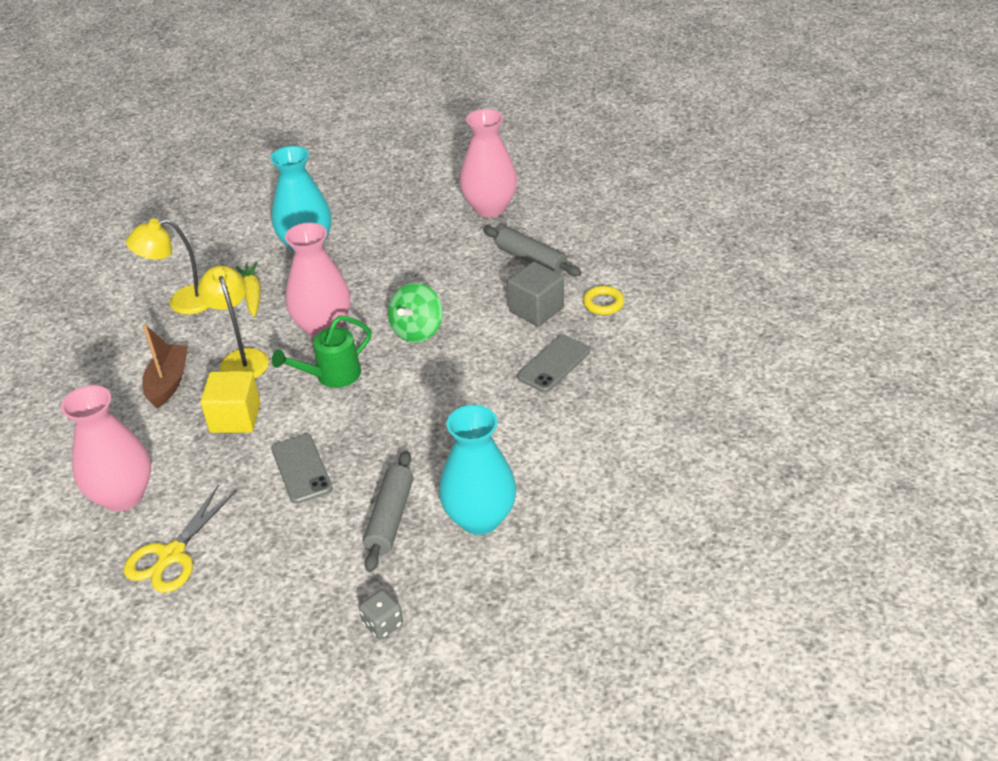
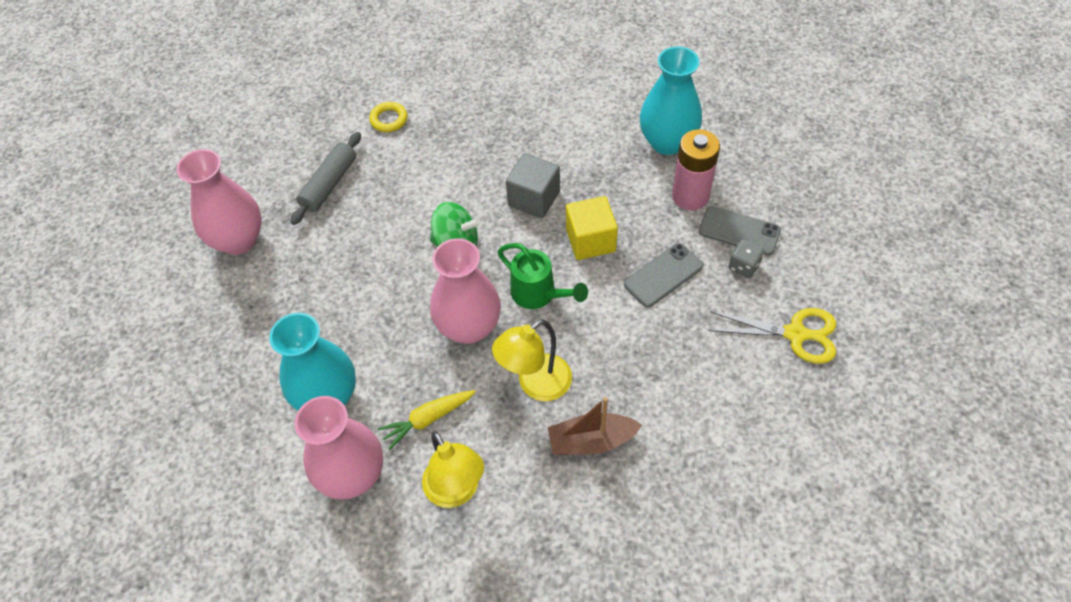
camera: 105 degrees left, 15 degrees up
pink vase [61,385,151,511] -> pink vase moved to [295,396,383,500]
yellow cube [200,371,261,433] -> yellow cube moved to [566,196,618,260]
grey dice [359,590,403,640] -> grey dice moved to [729,239,764,278]
grey rolling pin [363,451,414,572] -> pink battery [672,129,720,210]
grey cube [507,262,564,327] -> grey cube moved to [506,153,560,218]
grey phone [517,335,590,393] -> grey phone moved to [699,206,781,256]

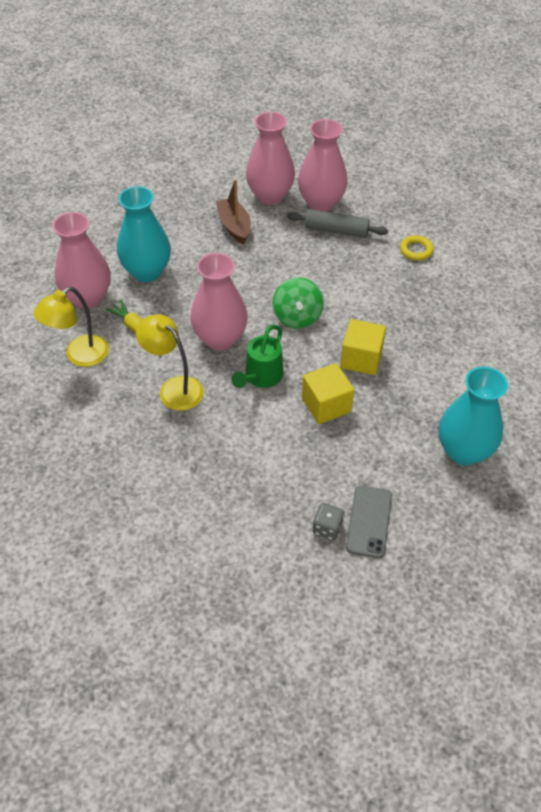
camera: 75 degrees right, 5 degrees down
grey cube [506,153,560,218] -> yellow cube [340,319,386,375]
brown boat [548,397,642,455] -> brown boat moved to [216,179,251,244]
grey phone [624,243,703,307] -> none
pink battery [672,129,720,210] -> none
yellow scissors [709,308,836,364] -> none
none -> pink vase [298,119,348,212]

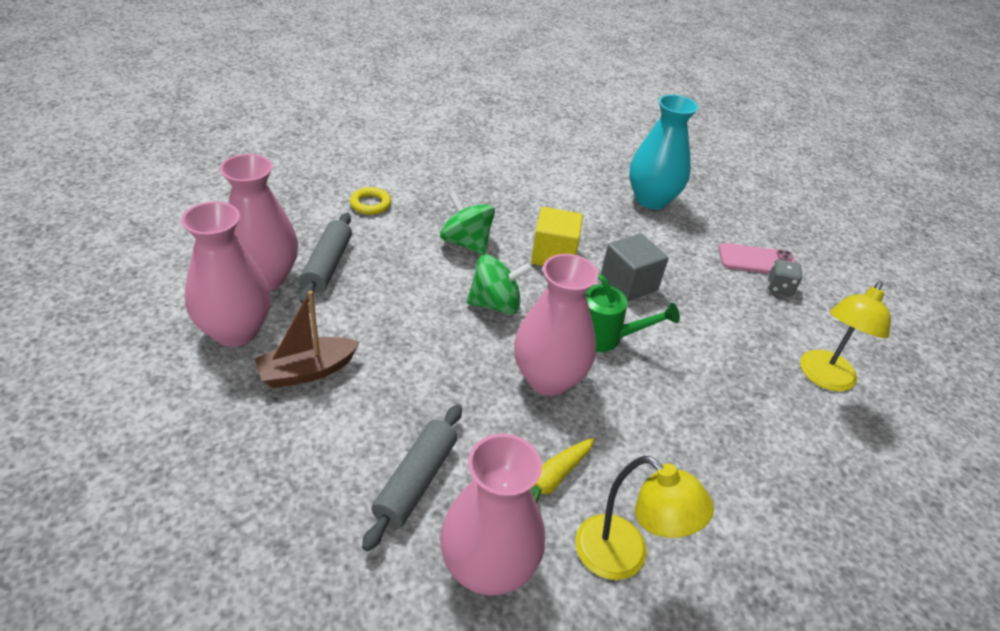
camera: 100 degrees left, 10 degrees down
turquoise vase [117,186,171,282] -> grey rolling pin [362,405,462,551]
yellow lamp [136,314,204,411] -> yellow lamp moved to [800,281,891,391]
yellow cube [302,363,354,424] -> grey cube [601,234,668,302]
grey phone [346,485,392,558] -> pink phone [718,243,796,274]
none -> green spinning top [440,191,495,255]

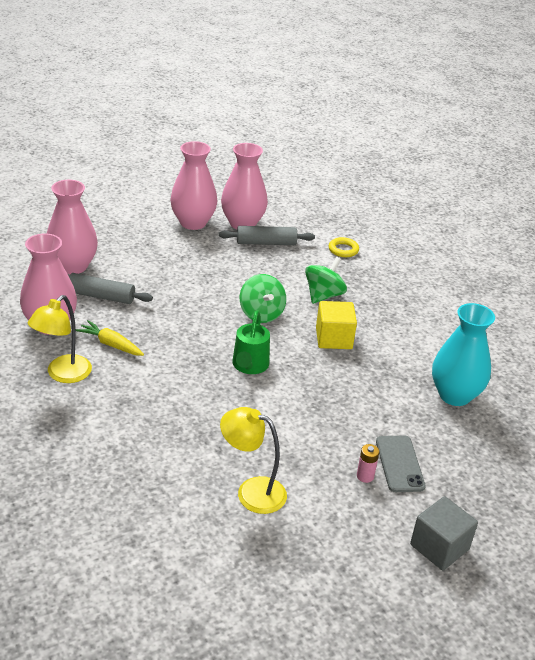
camera: 80 degrees right, 5 degrees down
brown boat [254,291,360,388] -> none
pink vase [514,254,599,396] -> pink vase moved to [47,180,98,274]
grey cube [601,234,668,302] -> grey cube moved to [410,496,478,571]
pink phone [718,243,796,274] -> grey phone [376,435,426,492]
grey dice [768,259,802,296] -> pink battery [357,444,379,483]

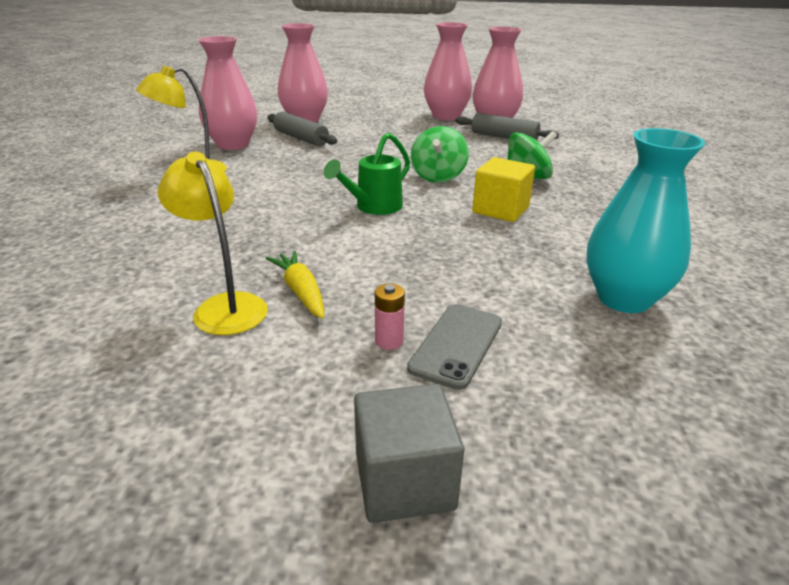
camera: 35 degrees right, 5 degrees down
yellow carrot [76,320,144,356] -> yellow carrot moved to [266,251,324,319]
yellow ring [329,237,359,257] -> none

